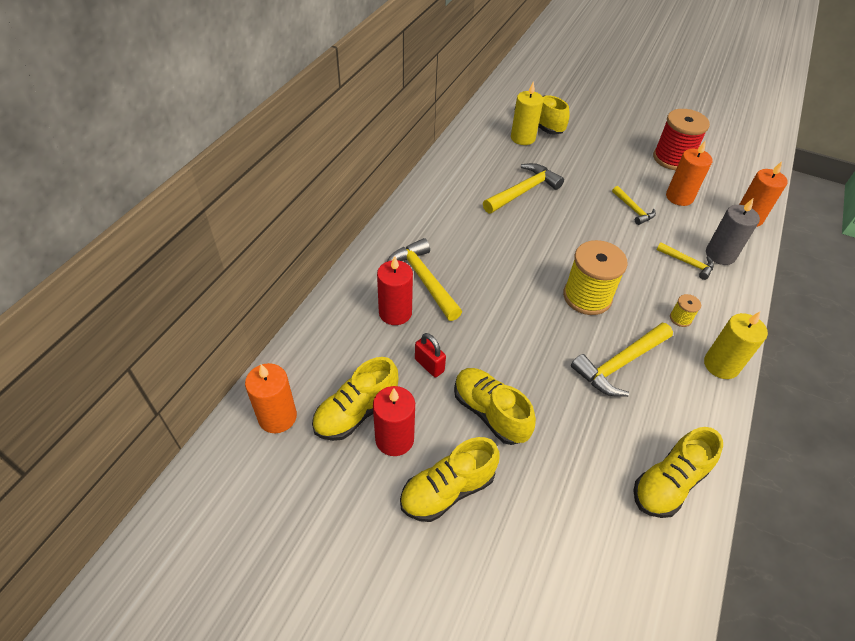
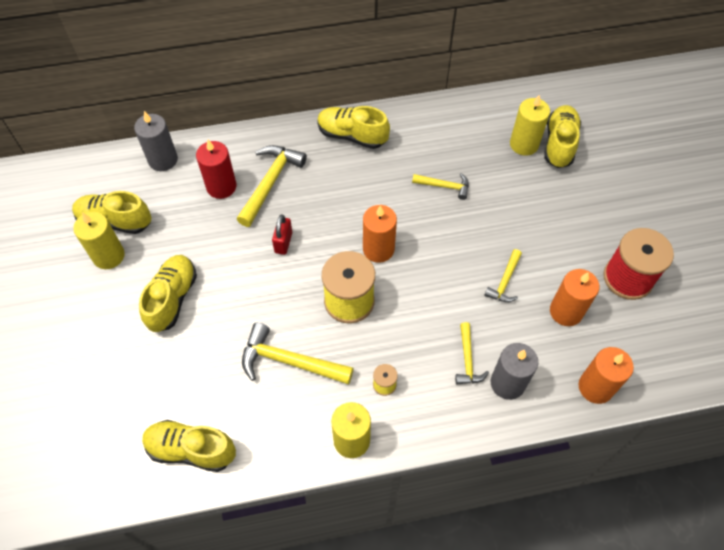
camera: 55 degrees right, 10 degrees up
orange candle [245,363,297,433] -> orange candle moved to [363,205,397,263]
red candle [373,386,415,456] -> yellow candle [73,212,125,269]
yellow shoe [400,437,500,522] -> yellow shoe moved to [317,106,390,149]
red padlock [415,333,446,378] -> red padlock moved to [272,215,292,255]
yellow hammer [483,163,564,214] -> yellow hammer [412,173,469,200], size x0.58
none -> grey candle [134,111,178,171]

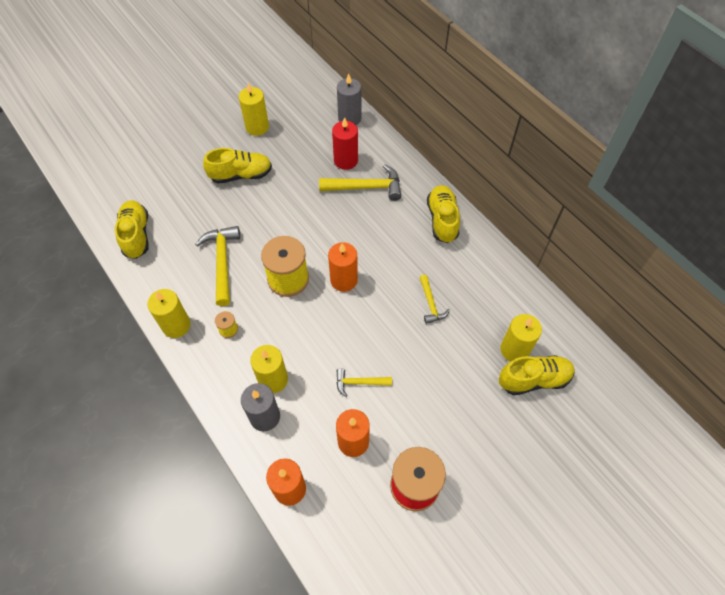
camera: 65 degrees right, 0 degrees up
yellow shoe [72,191,151,234] -> none
red padlock [272,215,292,255] -> none
yellow hammer [455,322,489,384] -> yellow candle [250,345,288,393]

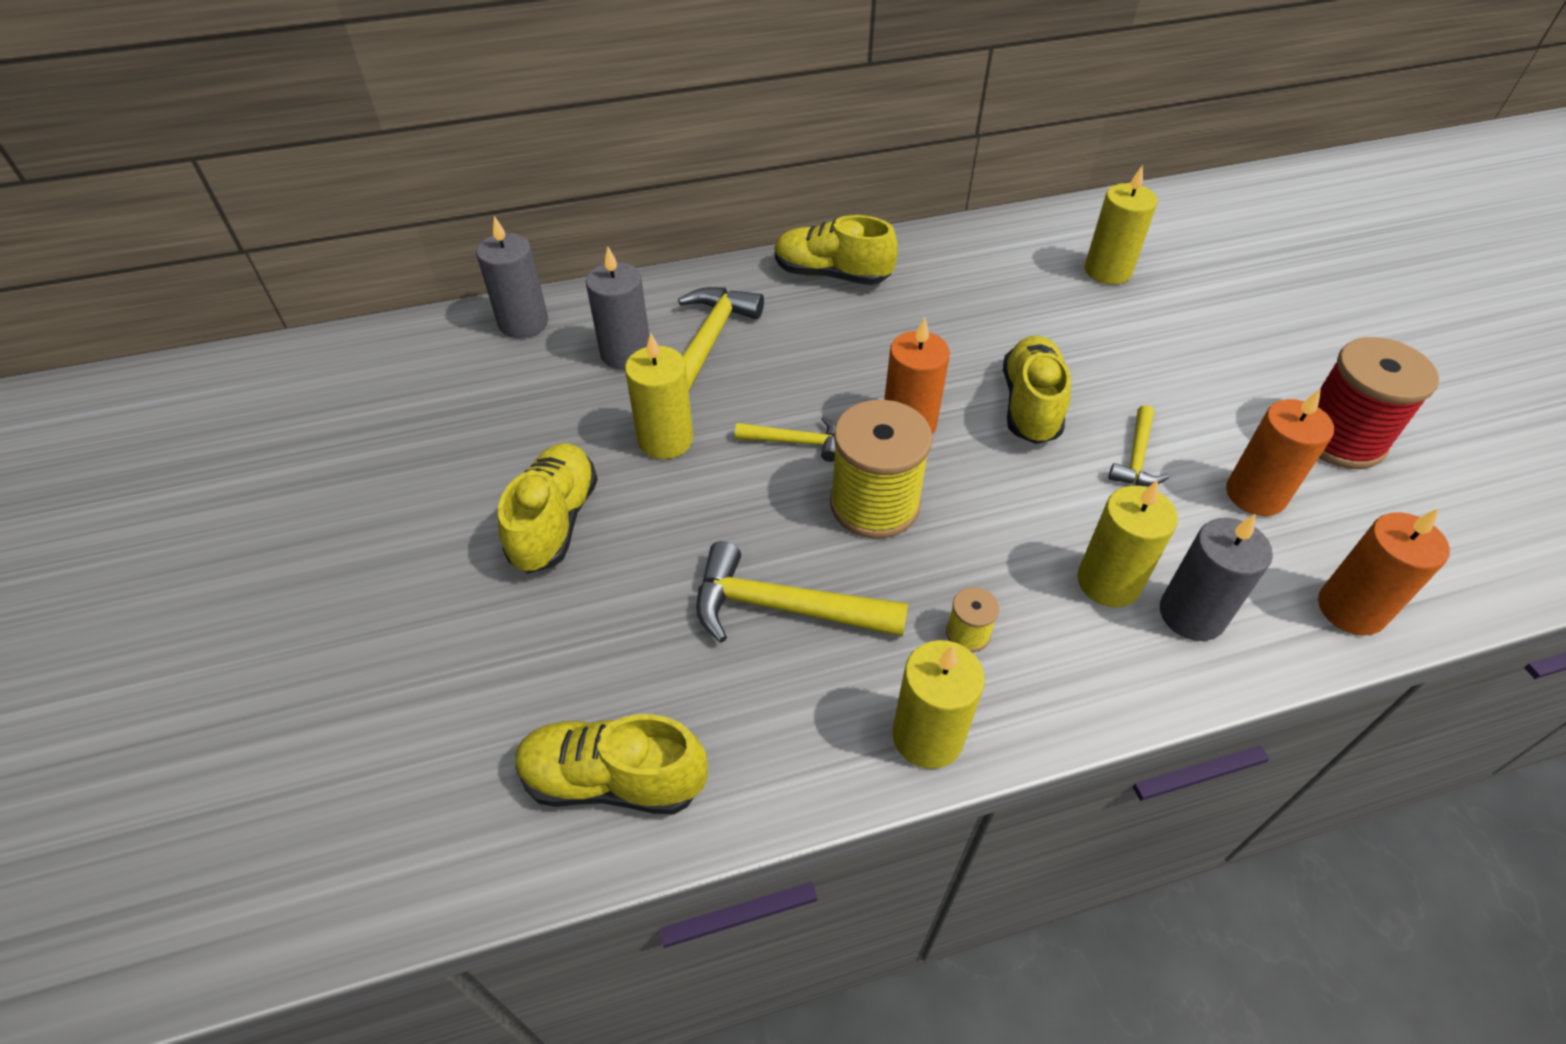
camera: 70 degrees left, 10 degrees down
yellow candle [239,83,269,136] -> yellow candle moved to [625,332,693,459]
red candle [332,117,358,170] -> grey candle [586,247,649,370]
yellow hammer [419,275,450,324] -> yellow hammer moved to [735,416,835,462]
yellow shoe [499,355,575,395] -> yellow shoe moved to [1003,335,1071,444]

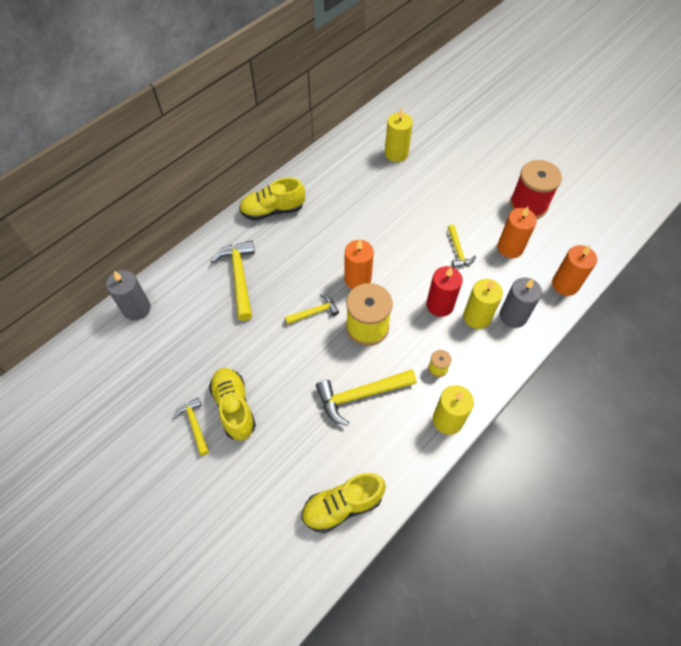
camera: 30 degrees left, 10 degrees up
grey candle [586,247,649,370] -> none
yellow candle [625,332,693,459] -> none
yellow shoe [1003,335,1071,444] -> none
none -> yellow hammer [173,398,209,456]
none -> red candle [426,266,463,317]

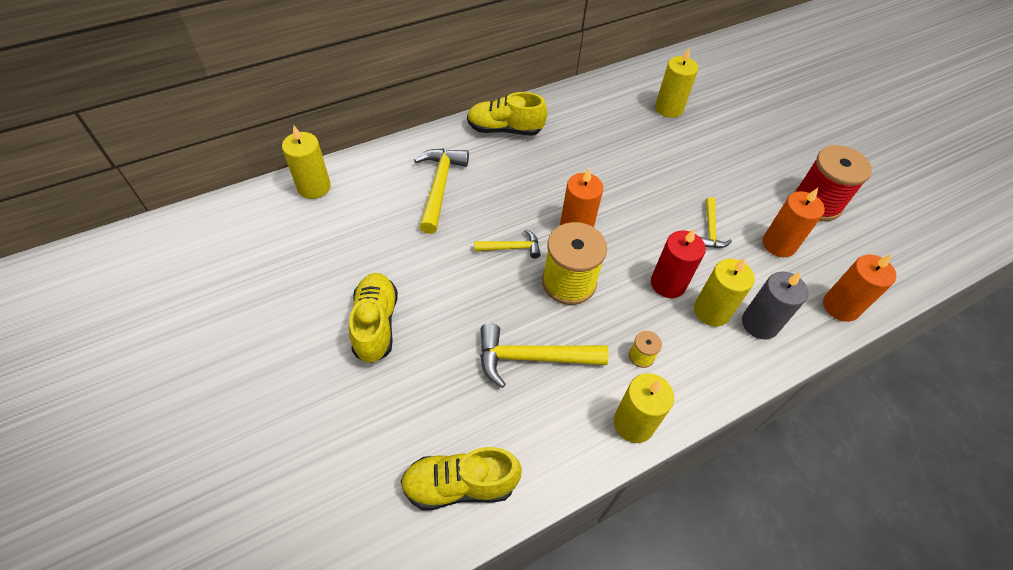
camera: 15 degrees right, 5 degrees down
grey candle [106,270,151,321] -> yellow candle [282,125,331,199]
yellow hammer [173,398,209,456] -> none

